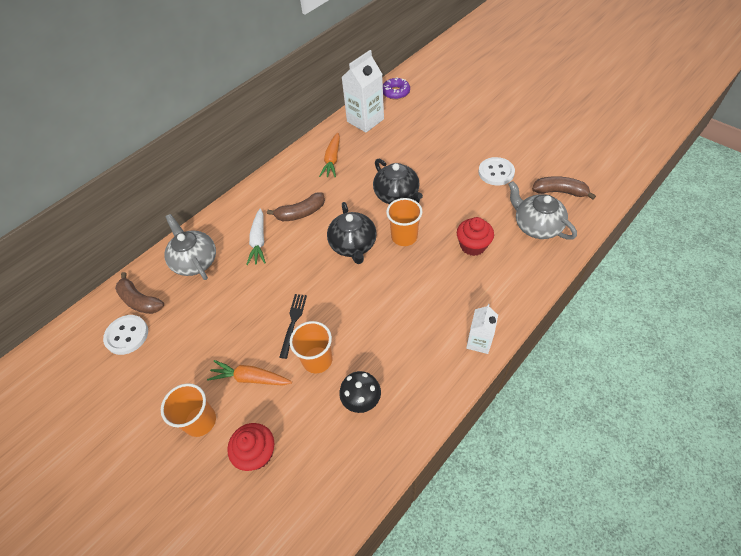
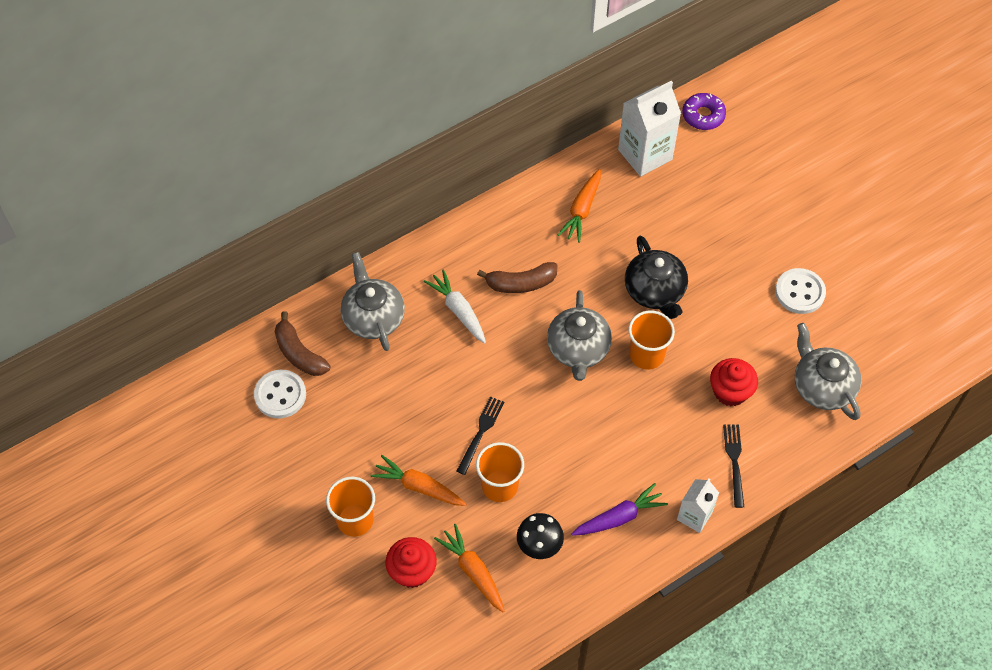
camera: 10 degrees right, 5 degrees up
white carrot [246,208,266,265] -> white carrot turned 135 degrees clockwise [424,269,486,343]
black teapot [327,202,377,264] -> grey teapot [547,290,612,381]
brown banana [532,176,596,200] -> none
none -> orange carrot [434,524,504,612]
none -> purple carrot [571,483,668,536]
none -> black fork [723,424,744,508]

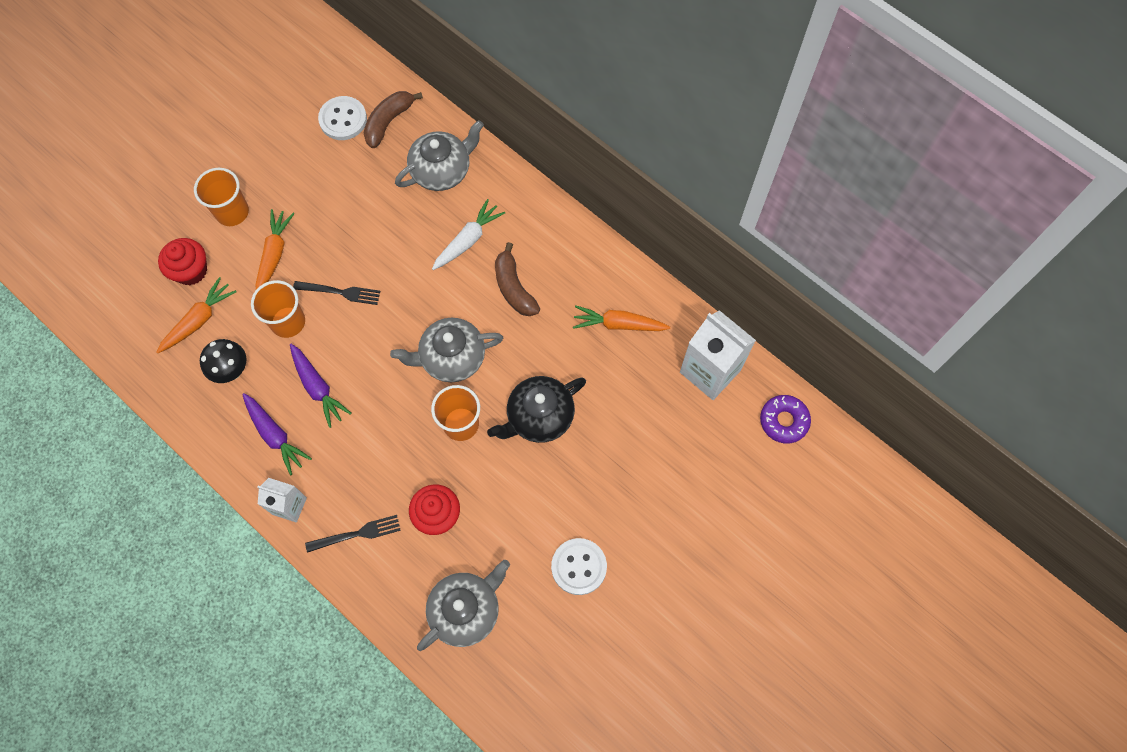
camera: 75 degrees right, 10 degrees up
none -> purple carrot [290,344,352,428]

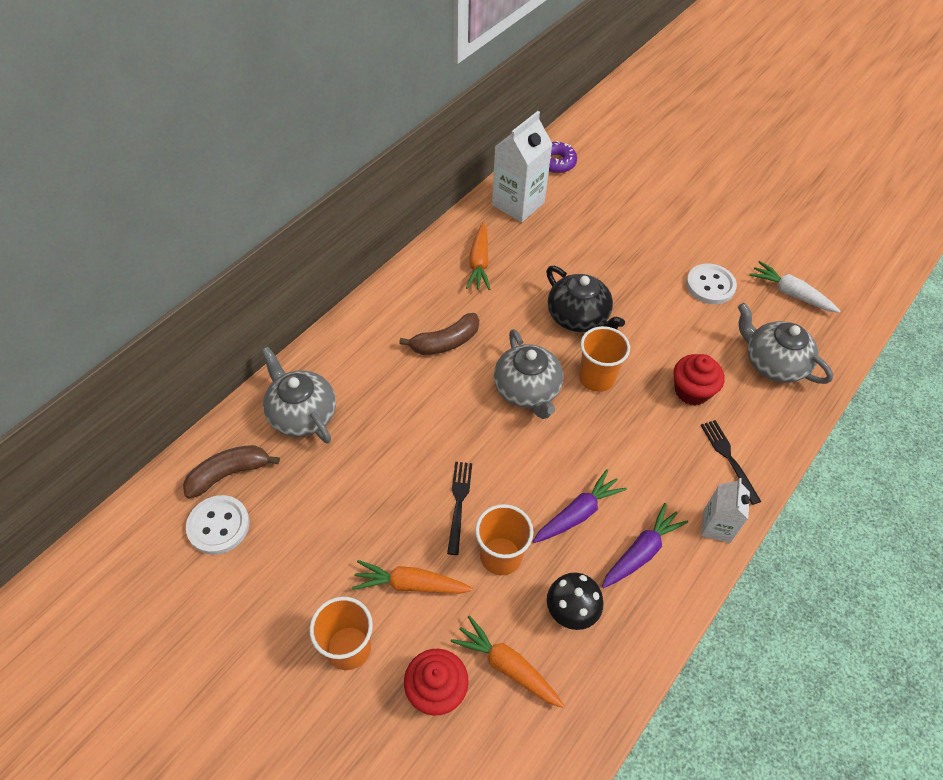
camera: 95 degrees left, 15 degrees down
brown banana [364,91,423,148] -> brown banana turned 120 degrees clockwise [183,445,280,499]
white carrot [432,199,505,270] -> white carrot moved to [749,261,840,313]

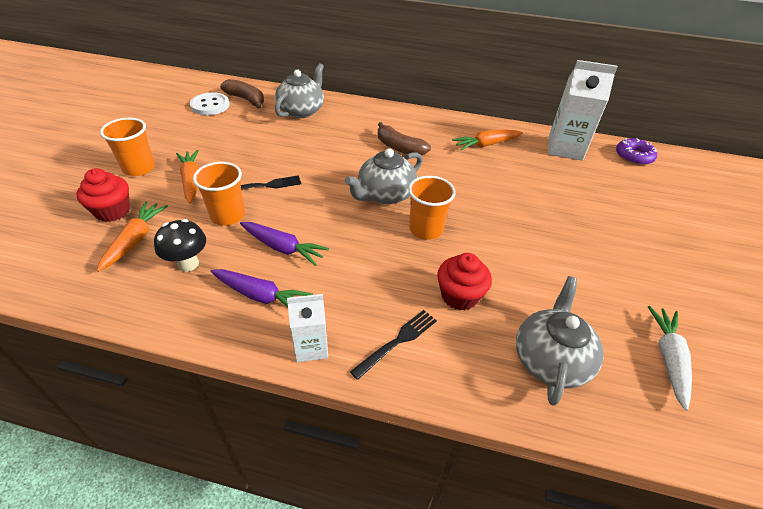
camera: 65 degrees right, 10 degrees down
black teapot [546,266,625,332] -> none
white button [686,264,737,304] -> none

